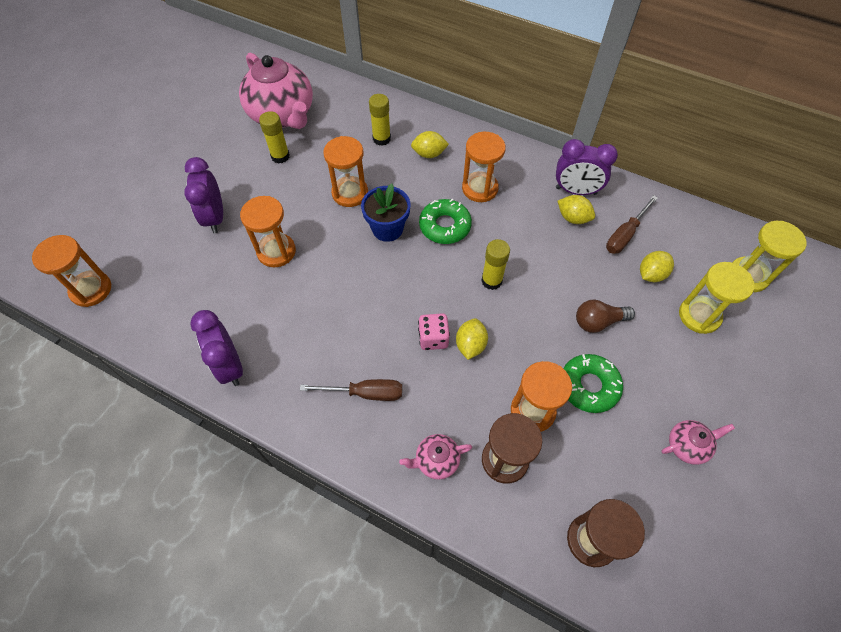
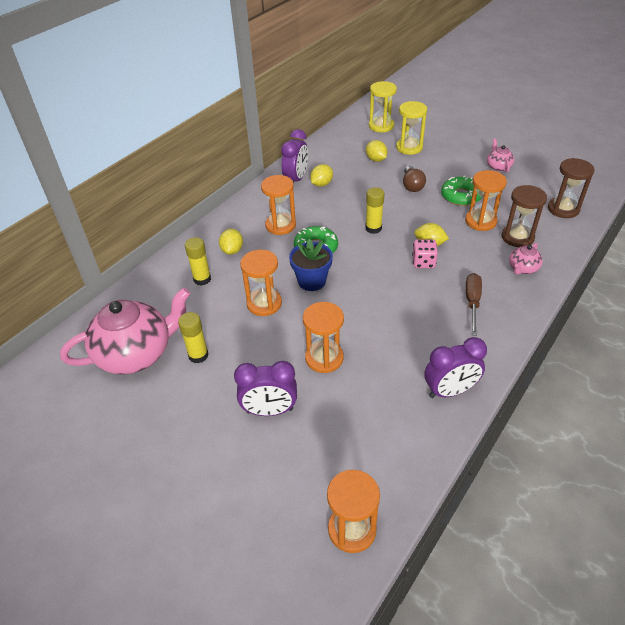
camera: 80 degrees left, 15 degrees down
pink teapot [399,434,472,480] -> pink teapot turned 45 degrees clockwise [509,243,543,275]
brown screwdriver [606,195,658,254] -> none

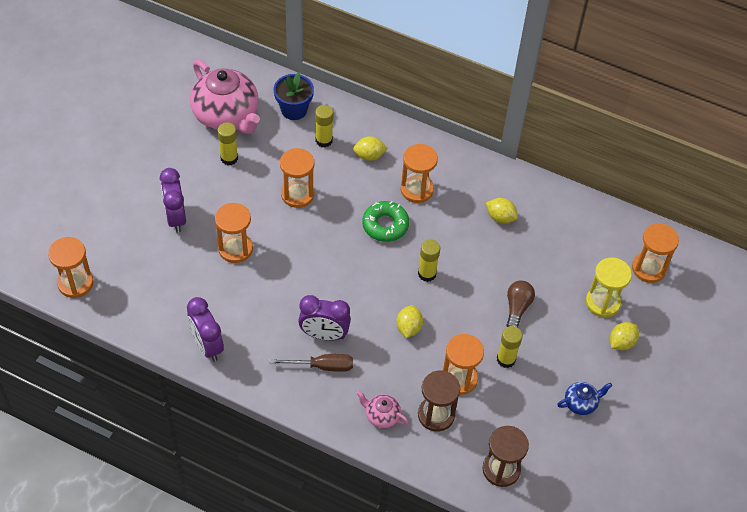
camera: 75 degrees right, 10 degrees up
purple clock [281,129,308,183] -> purple clock moved to [298,295,351,341]
blue flower pot [289,239,333,291] -> blue flower pot moved to [274,72,314,120]
yellow lemon [366,140,388,162] -> yellow lemon moved to [610,322,639,350]
yellow hourglass [369,81,397,133] -> orange hourglass [632,223,679,283]
brown light bulb [403,166,426,192] -> brown light bulb turned 120 degrees clockwise [506,281,535,327]
pink dice [412,239,438,268] -> none
green donut [441,176,482,206] -> yellow glue stick [497,326,523,368]
pink teapot [487,139,514,172] -> blue teapot [557,382,612,415]

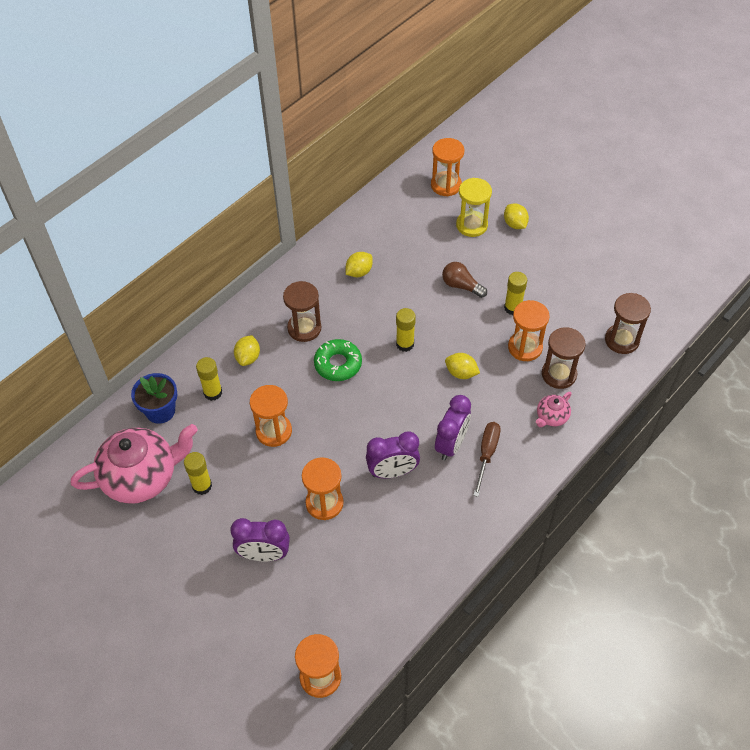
camera: 70 degrees left, 0 degrees up
purple clock [187,297,224,362] -> purple clock moved to [366,432,420,478]
orange hourglass [401,144,438,203] -> brown hourglass [283,281,321,342]
blue teapot [557,382,612,415] -> none

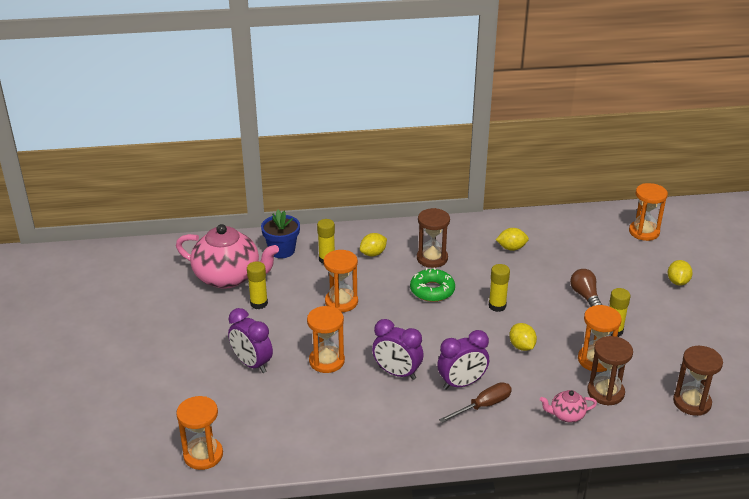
camera: 40 degrees right, 20 degrees down
yellow hourglass [456,178,492,237] -> none

